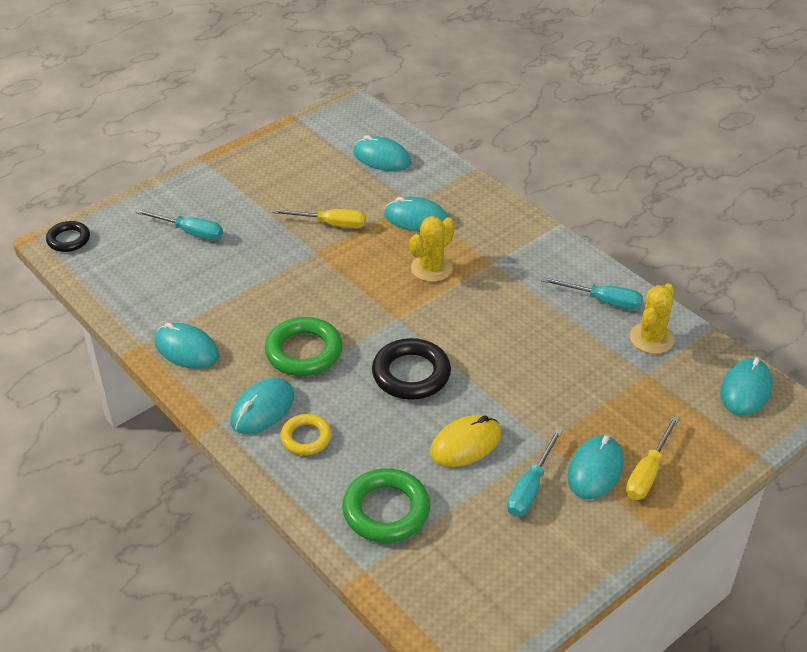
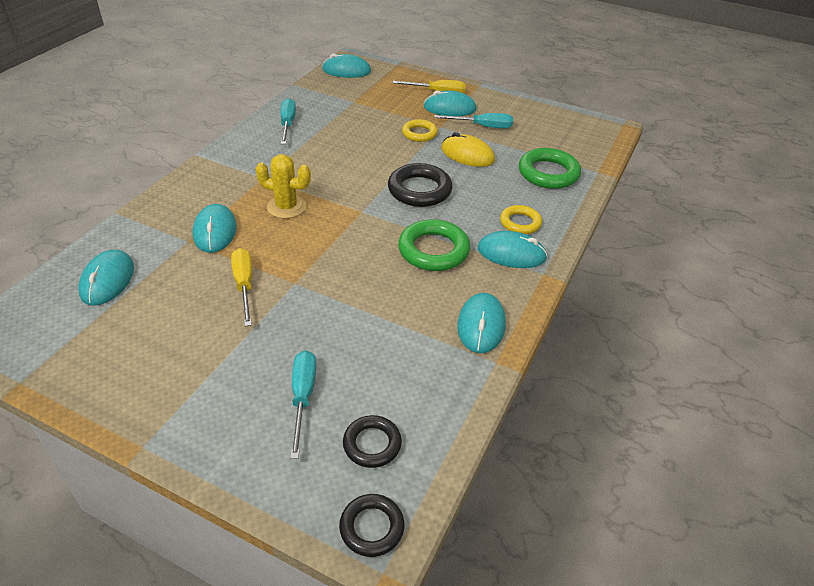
camera: 115 degrees left, 0 degrees up
yellow cactus [630,283,674,354] -> none
none -> black ring [343,415,402,468]
none -> yellow ring [402,119,438,142]

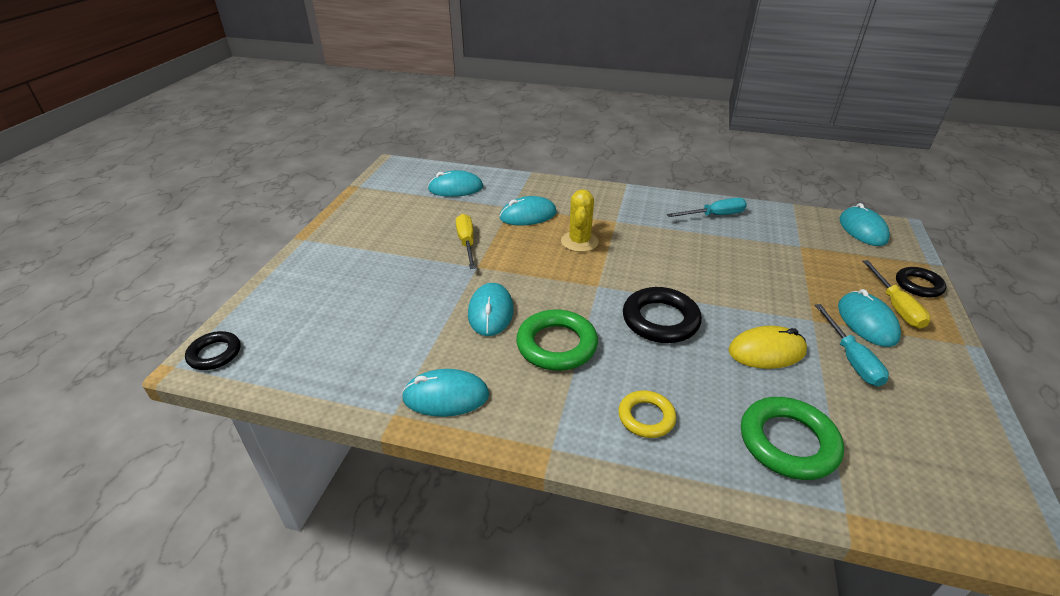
camera: 80 degrees right, 5 degrees down
yellow screwdriver [231,248,252,326] -> yellow screwdriver turned 75 degrees counterclockwise [456,214,476,269]
turquoise screwdriver [290,350,316,459] -> none
black ring [343,415,402,468] -> black ring moved to [896,267,947,297]
yellow ring [402,119,438,142] -> none
yellow mouse [441,132,495,167] -> yellow mouse turned 60 degrees clockwise [728,326,807,369]
turquoise mouse [478,231,548,268] -> turquoise mouse moved to [468,283,514,336]

